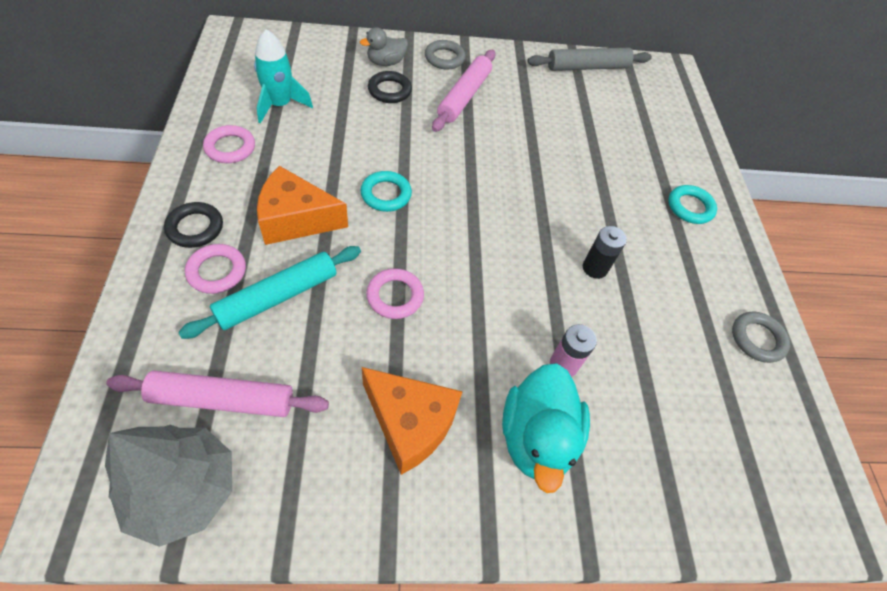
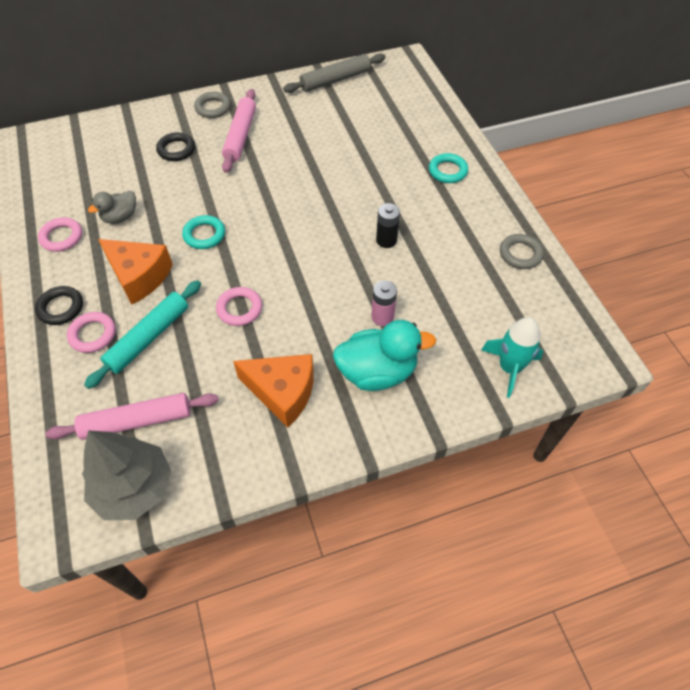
camera: 10 degrees left, 0 degrees up
turquoise rocket [254,29,313,123] -> turquoise rocket moved to [481,317,543,398]
orange cheese [257,166,348,245] -> orange cheese turned 135 degrees counterclockwise [98,239,173,305]
grey duck [360,27,408,66] -> grey duck moved to [88,191,136,224]
turquoise duck [502,363,590,493] -> turquoise duck turned 90 degrees counterclockwise [333,320,436,391]

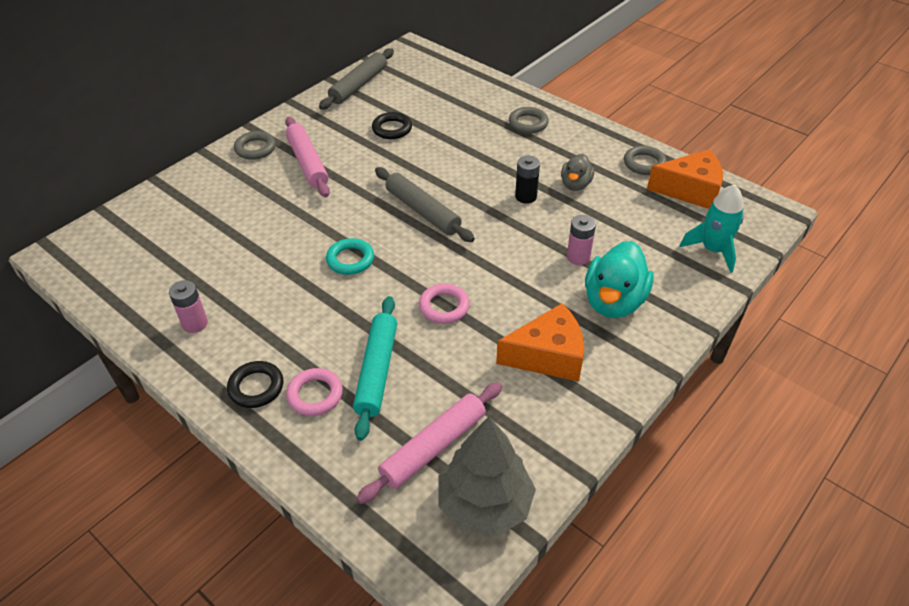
camera: 30 degrees left, 10 degrees down
pink ring [38,217,82,252] -> pink battery [169,280,208,333]
grey duck [88,191,136,224] -> grey duck moved to [561,154,595,191]
orange cheese [98,239,173,305] -> orange cheese moved to [647,149,723,209]
black ring [156,132,195,161] -> black ring moved to [372,112,412,139]
turquoise duck [333,320,436,391] -> turquoise duck turned 150 degrees clockwise [585,241,654,318]
turquoise ring [429,153,468,183] -> grey ring [509,107,549,134]
none -> grey rolling pin [375,167,475,242]

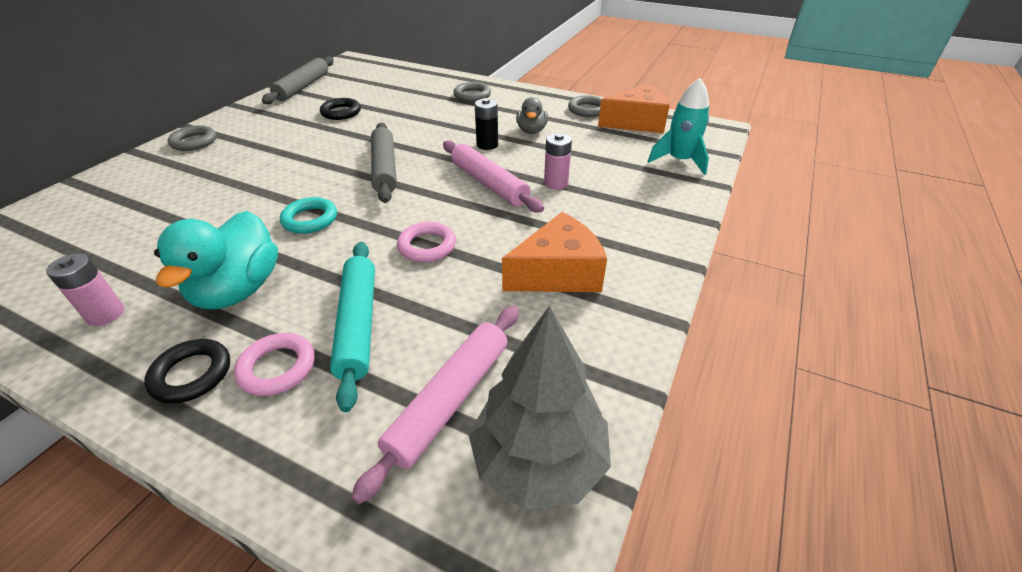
camera: 15 degrees left, 5 degrees down
pink rolling pin [285,117,330,197] -> pink rolling pin moved to [443,141,544,213]
grey rolling pin [375,167,475,242] -> grey rolling pin turned 45 degrees clockwise [371,123,397,203]
turquoise duck [585,241,654,318] -> turquoise duck moved to [154,211,278,309]

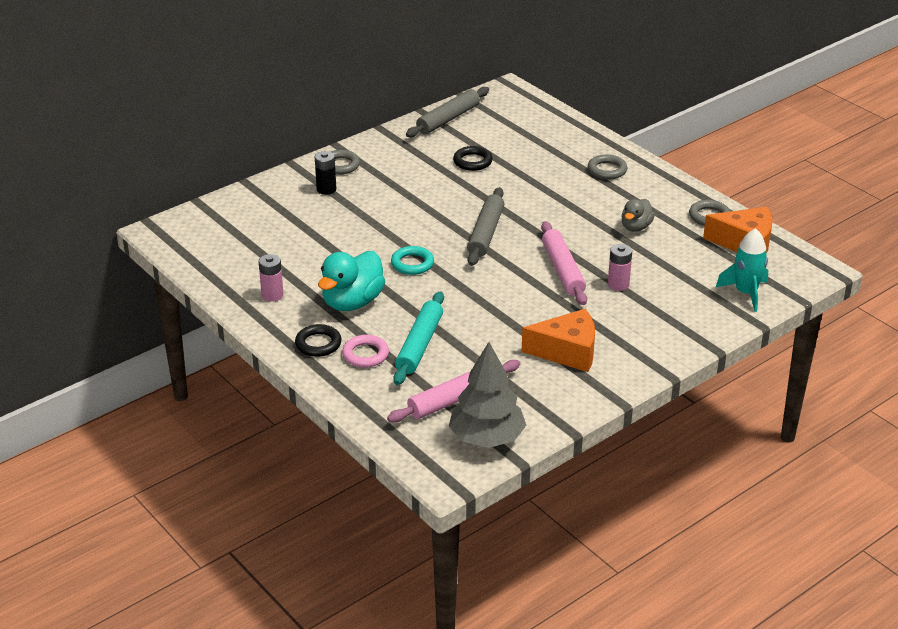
camera: 25 degrees right, 5 degrees down
pink ring [397,222,456,262] -> none
black battery [475,98,498,150] -> black battery moved to [315,151,336,195]

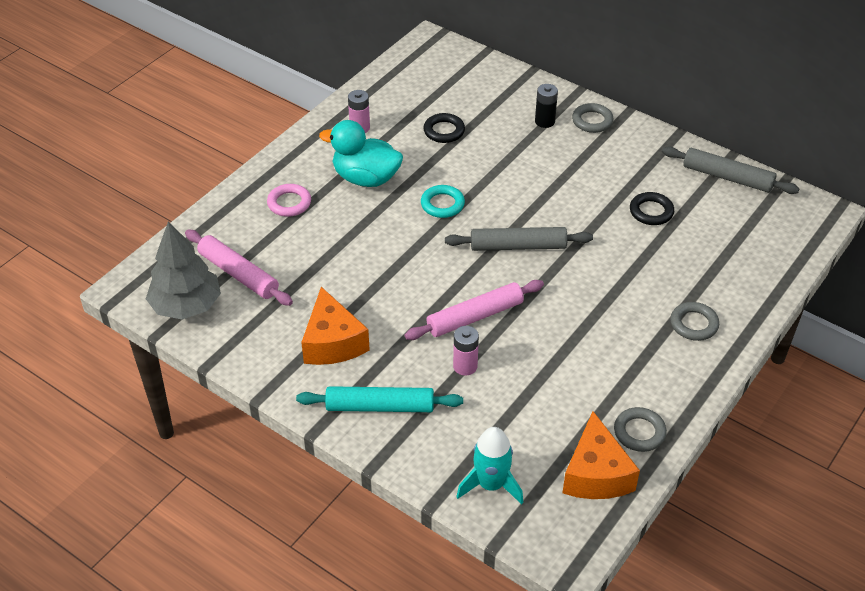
camera: 75 degrees right, 10 degrees up
black ring [295,324,342,357] -> black ring moved to [423,113,465,143]
turquoise rolling pin [393,291,444,385] -> turquoise rolling pin moved to [296,386,463,412]
grey duck [621,199,655,232] -> none

